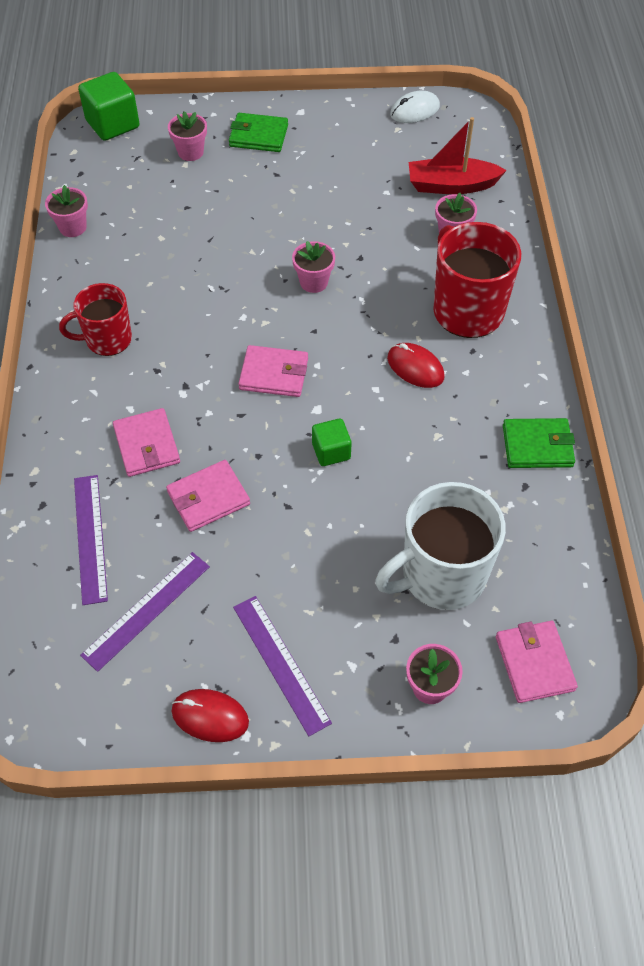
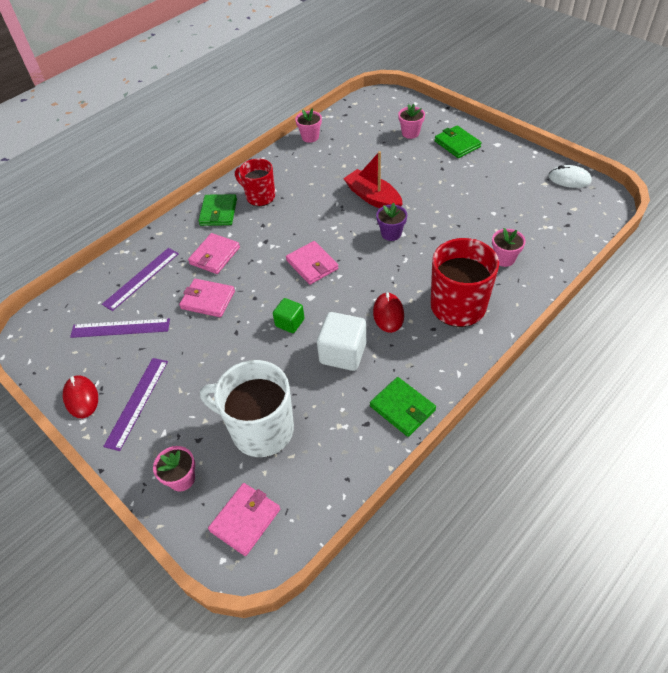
camera: 50 degrees right, 5 degrees down
green cube [78,72,139,141] -> none
pink flower pot [292,241,335,293] -> purple flower pot [376,203,407,241]
red boat [409,117,507,194] -> red boat moved to [343,151,403,208]
none -> green wallet [198,194,237,226]
none -> white cube [317,312,366,371]

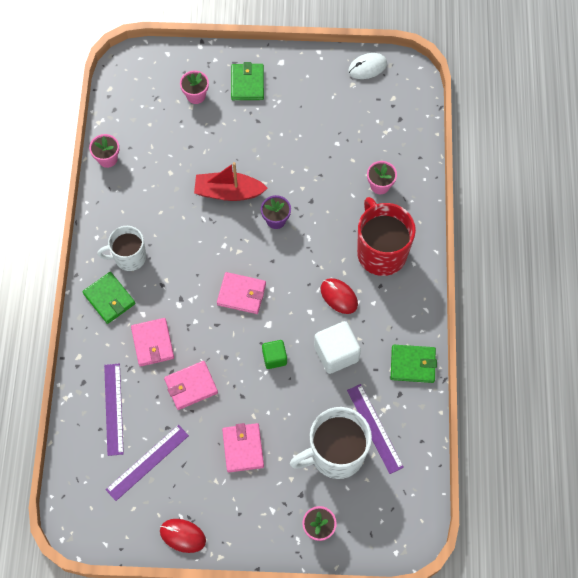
camera: 45 degrees left, 15 degrees up
purple ruler [103,358,168,451] -> purple ruler moved to [347,384,404,474]
pink wallet [208,483,280,556] -> pink wallet moved to [222,423,264,472]
red mug [235,158,275,206] -> white mug [98,226,146,271]
green wallet [434,125,482,158] -> green wallet turned 75 degrees clockwise [231,62,264,100]

